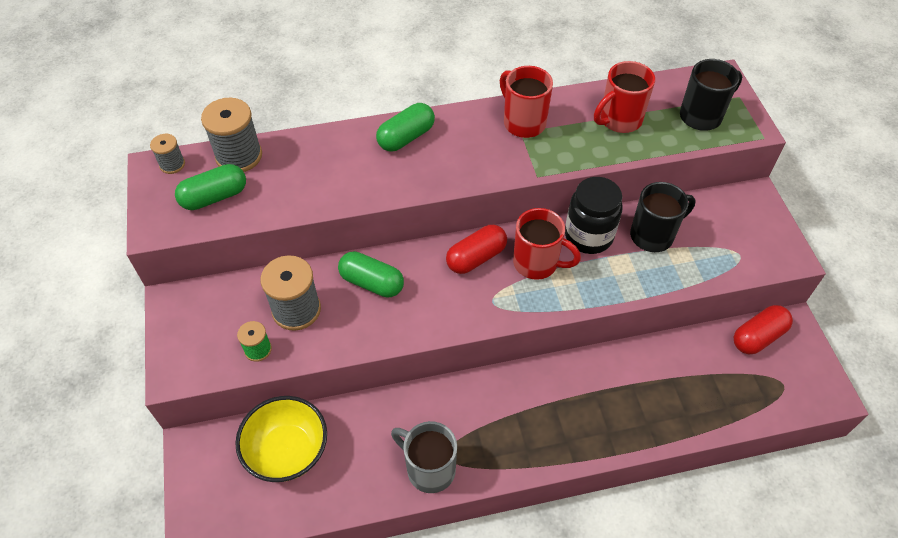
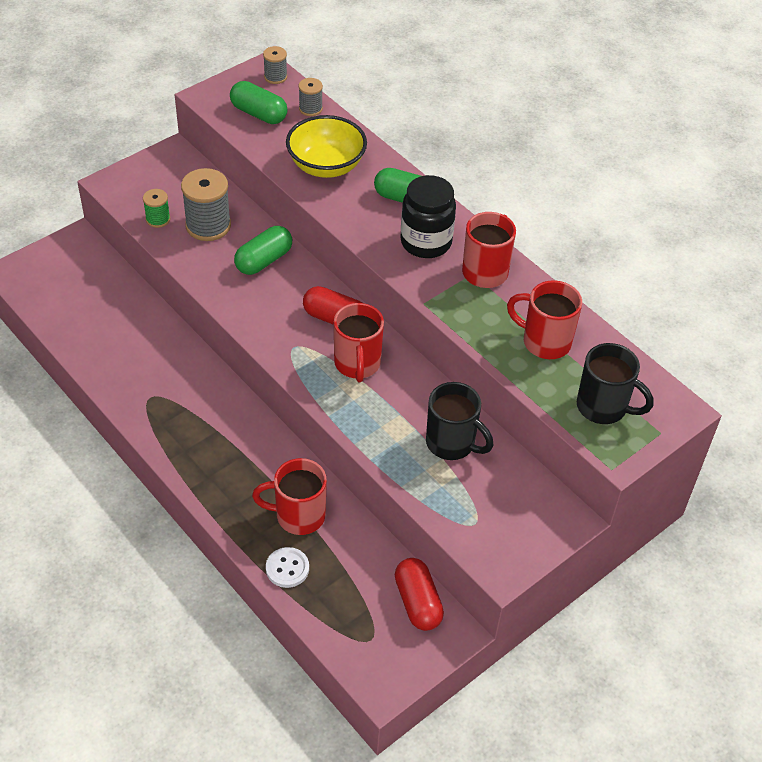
camera: 60 degrees right, 5 degrees down
grey spool [201,98,262,172] -> grey spool [299,78,323,116], size x0.54
yellow bowl [235,396,327,482] -> yellow bowl moved to [286,115,367,178]
green capsule [338,251,404,298] -> green capsule turned 45 degrees clockwise [234,226,292,275]
grey mug [391,421,457,493] -> none
black jar [565,177,623,254] -> black jar moved to [400,175,456,258]
red capsule [734,305,793,354] -> red capsule turned 45 degrees clockwise [395,558,444,631]
none -> red mug [252,458,327,535]
none -> white button [266,547,309,588]

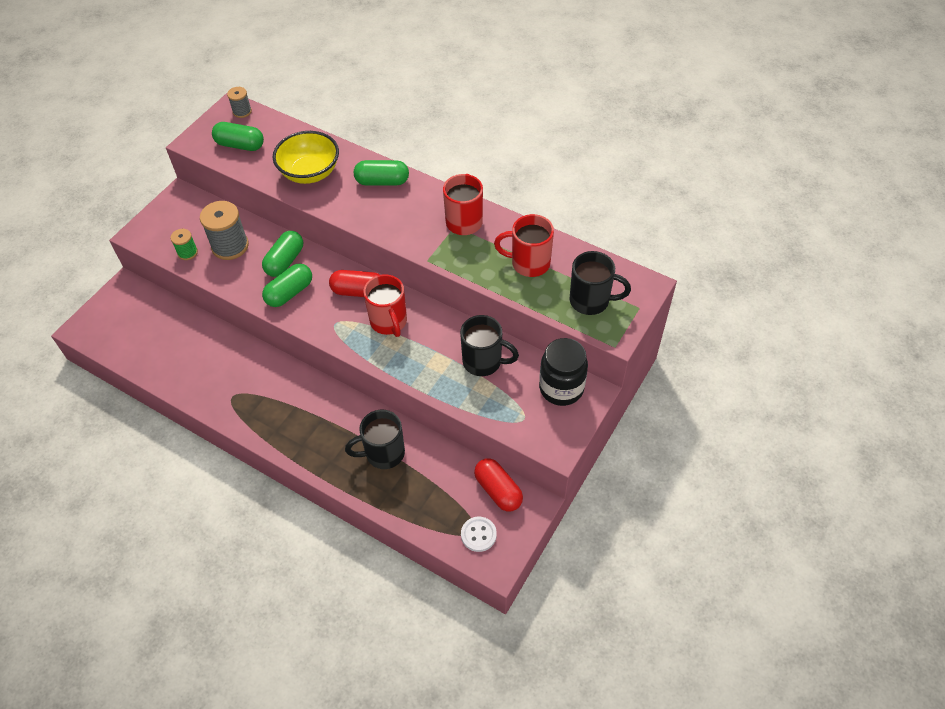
camera: 15 degrees left, 5 degrees up
red mug [252,458,327,535] -> black mug [345,410,405,469]
white button [266,547,309,588] -> white button moved to [461,517,497,552]
grey spool [299,78,323,116] -> none
black jar [400,175,456,258] -> black jar moved to [539,338,588,406]
none -> green capsule [262,263,312,307]

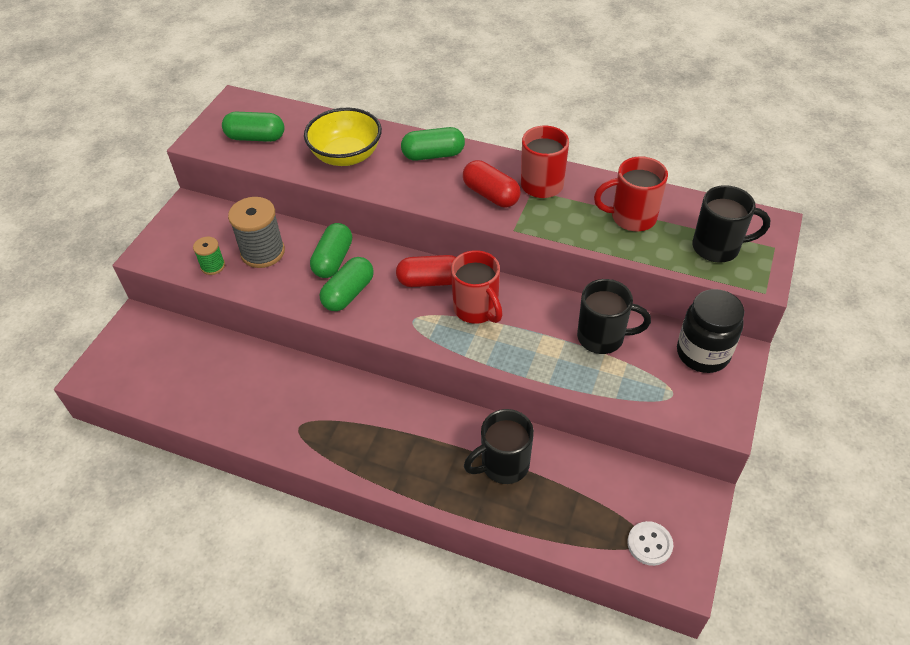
camera: 10 degrees left, 5 degrees down
grey spool [227,87,252,118] -> none
red capsule [474,458,523,512] -> red capsule moved to [463,160,521,207]

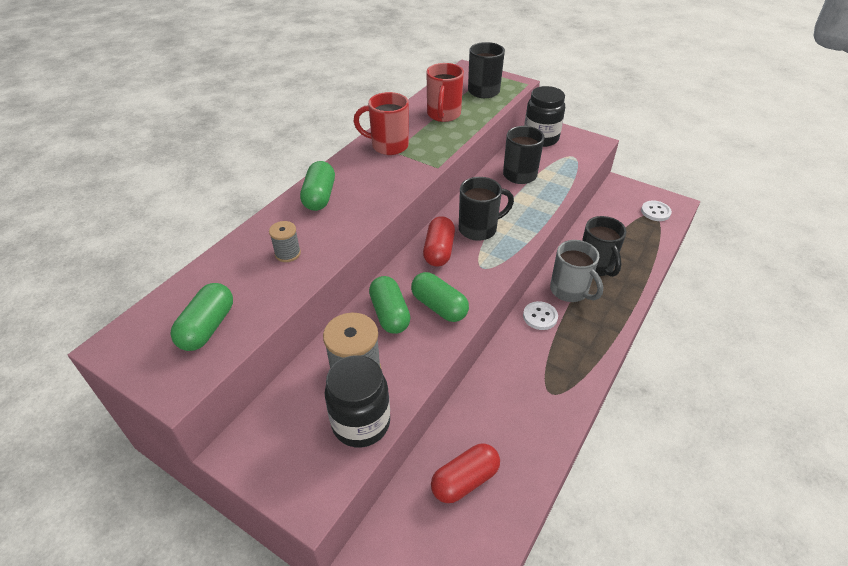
camera: 80 degrees left, 5 degrees down
green spool [193,237,225,275] -> black jar [325,355,390,447]
yellow bowl [304,108,382,166] -> grey spool [269,221,301,262]
green capsule [310,223,352,278] -> green capsule turned 45 degrees clockwise [369,276,411,334]
red mug [451,250,503,324] -> black mug [459,177,514,241]
red capsule [463,160,521,207] -> red capsule moved to [431,443,500,503]
none -> white button [523,301,558,330]
none -> grey mug [550,240,603,302]

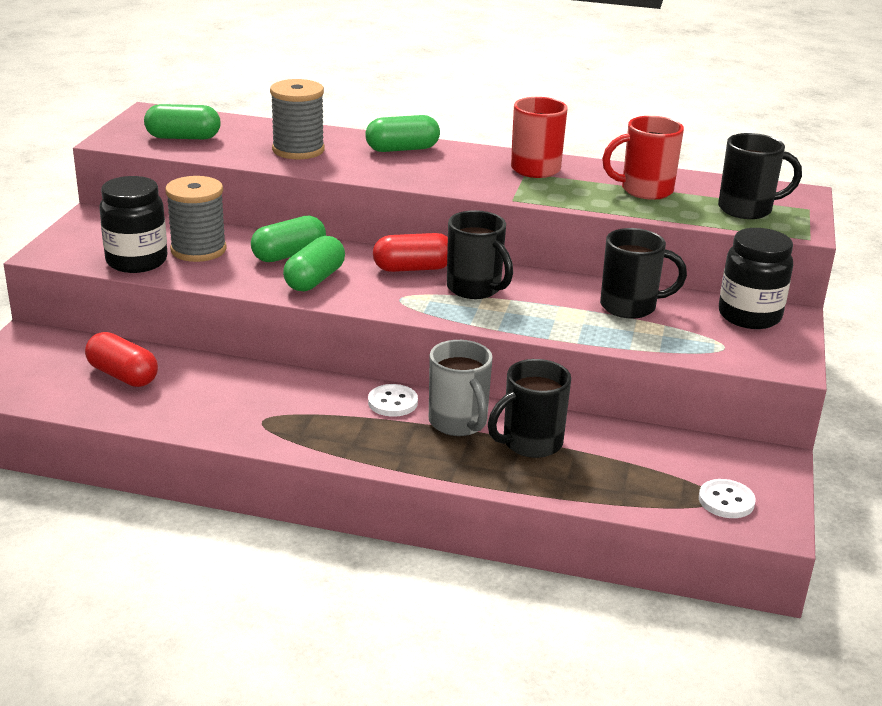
camera: 70 degrees right, 15 degrees down
grey spool [269,221,301,262] -> grey spool [270,79,325,159], size x1.85
grey mug [550,240,603,302] -> grey mug turned 60 degrees counterclockwise [429,340,493,436]

